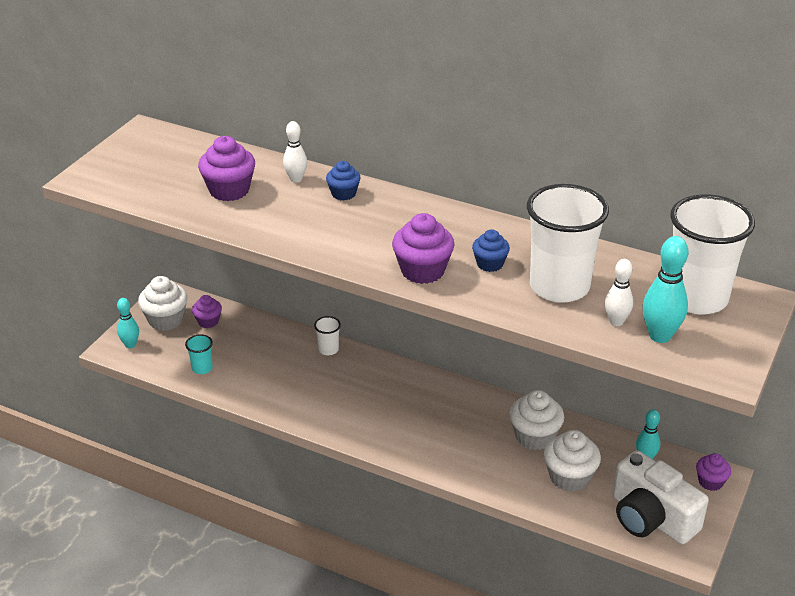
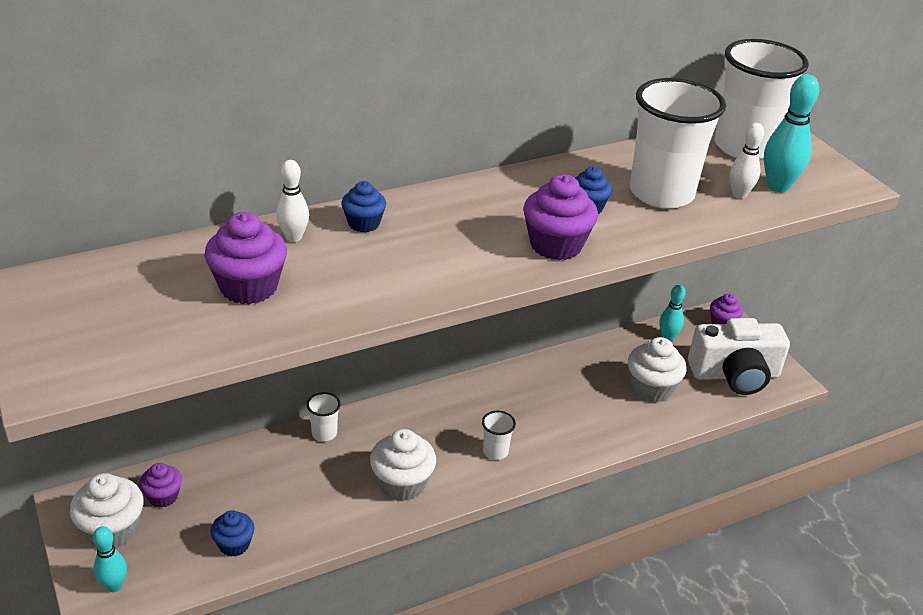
camera: 55 degrees left, 0 degrees up
turquoise cup [185,334,213,374] -> blue cupcake [211,510,255,557]
white cupcake [509,390,564,450] -> white cupcake moved to [370,429,436,501]
none -> white cup [482,411,516,460]

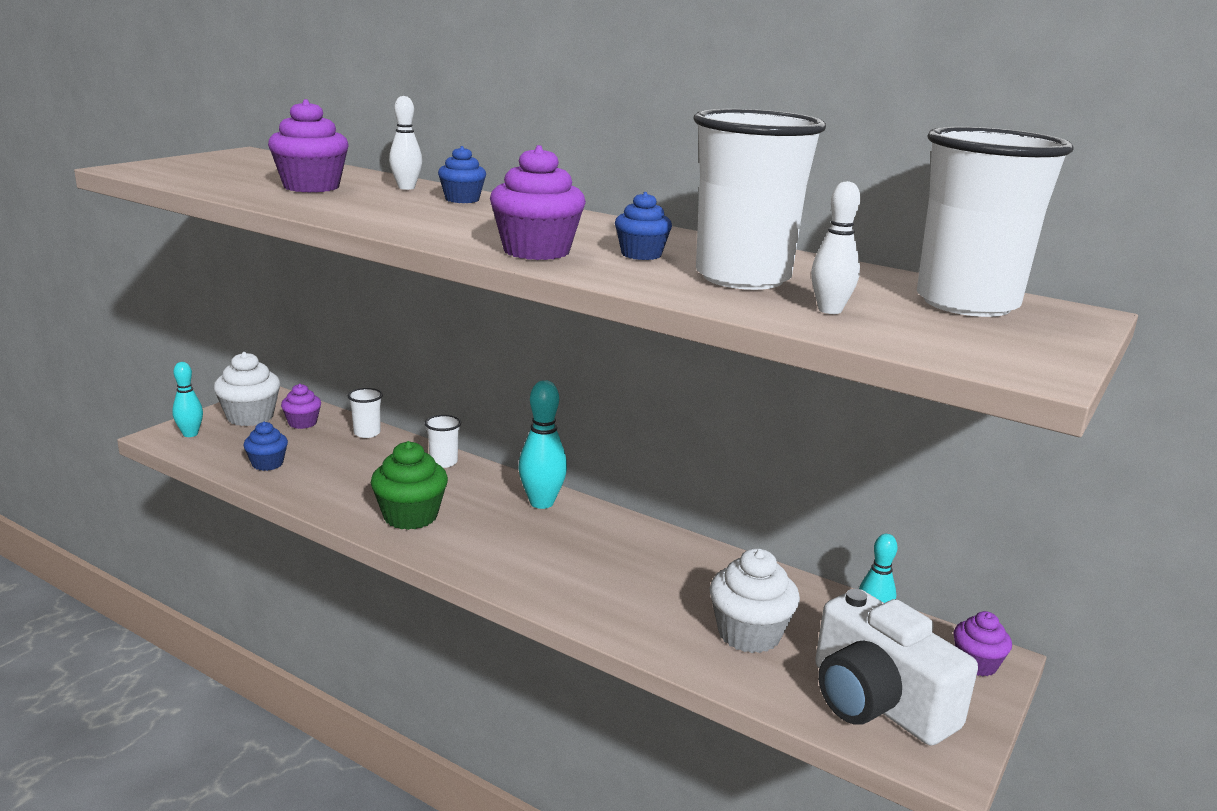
camera: 60 degrees right, 15 degrees down
white cupcake [370,429,436,501] -> green cupcake [371,441,448,530]
white cup [482,411,516,460] -> white cup moved to [348,388,383,438]
turquoise bowling pin [764,74,819,192] -> turquoise bowling pin moved to [518,380,567,509]

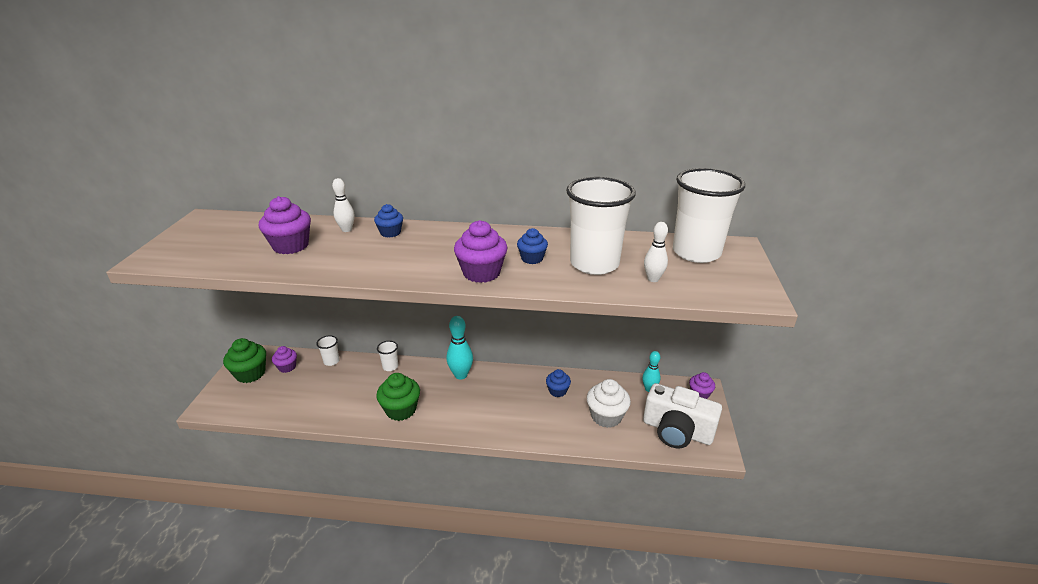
camera: 25 degrees left, 10 degrees up
turquoise bowling pin [172,362,203,437] -> none
white cupcake [214,352,280,426] -> green cupcake [223,338,266,383]
blue cupcake [244,422,288,471] -> blue cupcake moved to [546,369,571,397]

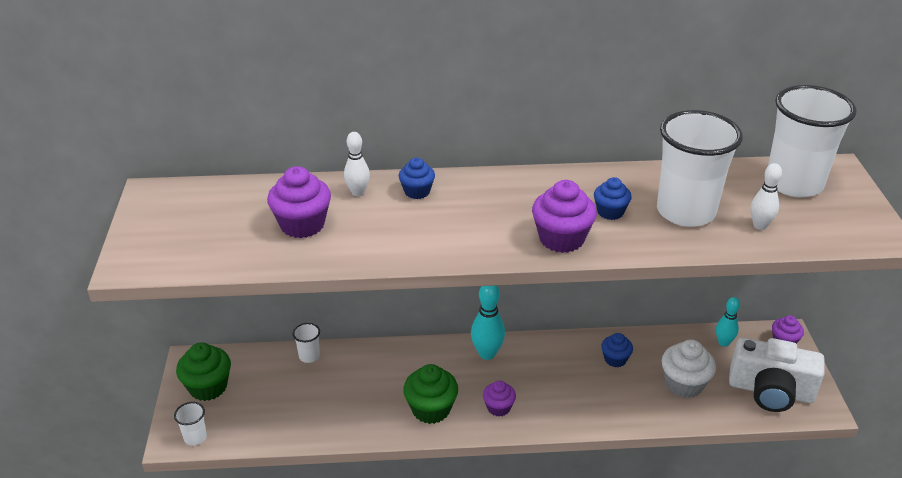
camera: 10 degrees left, 5 degrees up
purple cupcake [272,346,297,373] -> purple cupcake moved to [483,380,516,417]
white cup [377,341,398,371] -> white cup moved to [174,402,207,446]

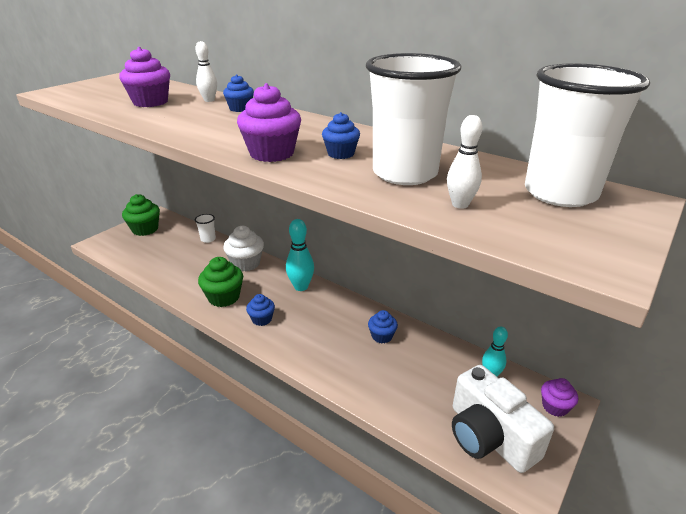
camera: 40 degrees right, 5 degrees down
white cup [174,402,207,446] -> none
purple cupcake [483,380,516,417] -> blue cupcake [246,294,275,326]
white cupcake [662,340,716,398] -> white cupcake moved to [223,226,264,272]

